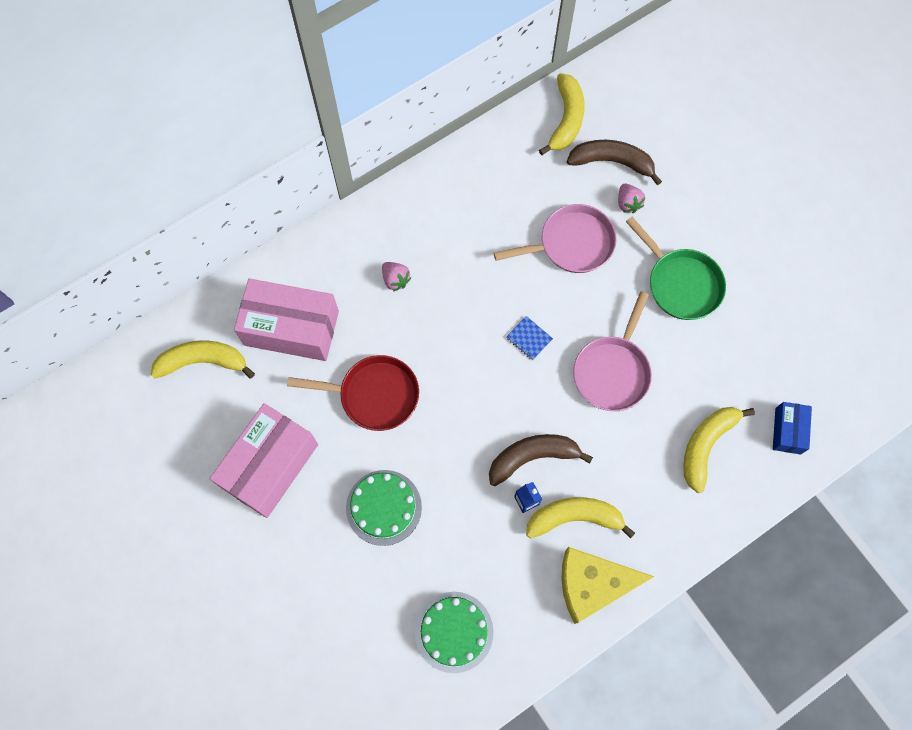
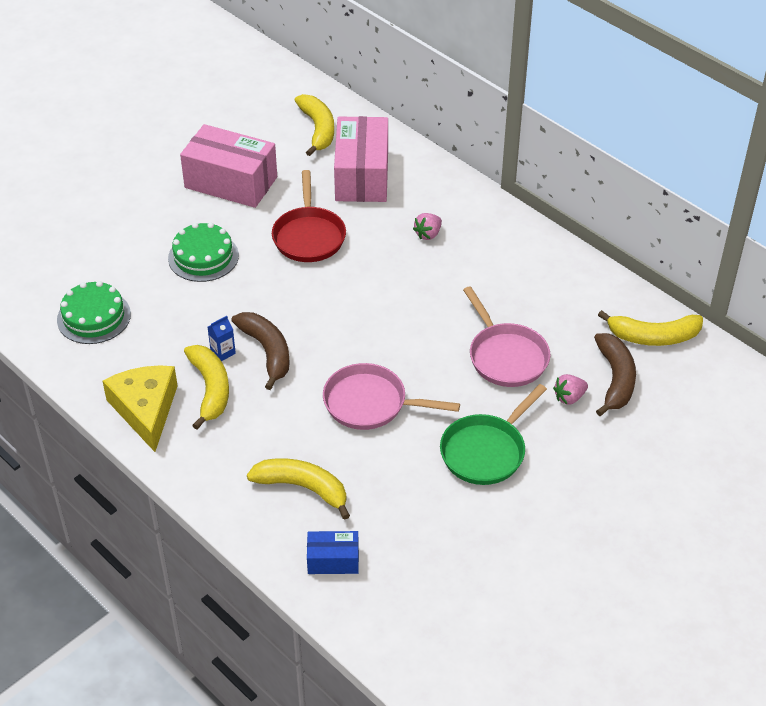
camera: 80 degrees right, 25 degrees down
blue notebook [506,316,553,360] -> none

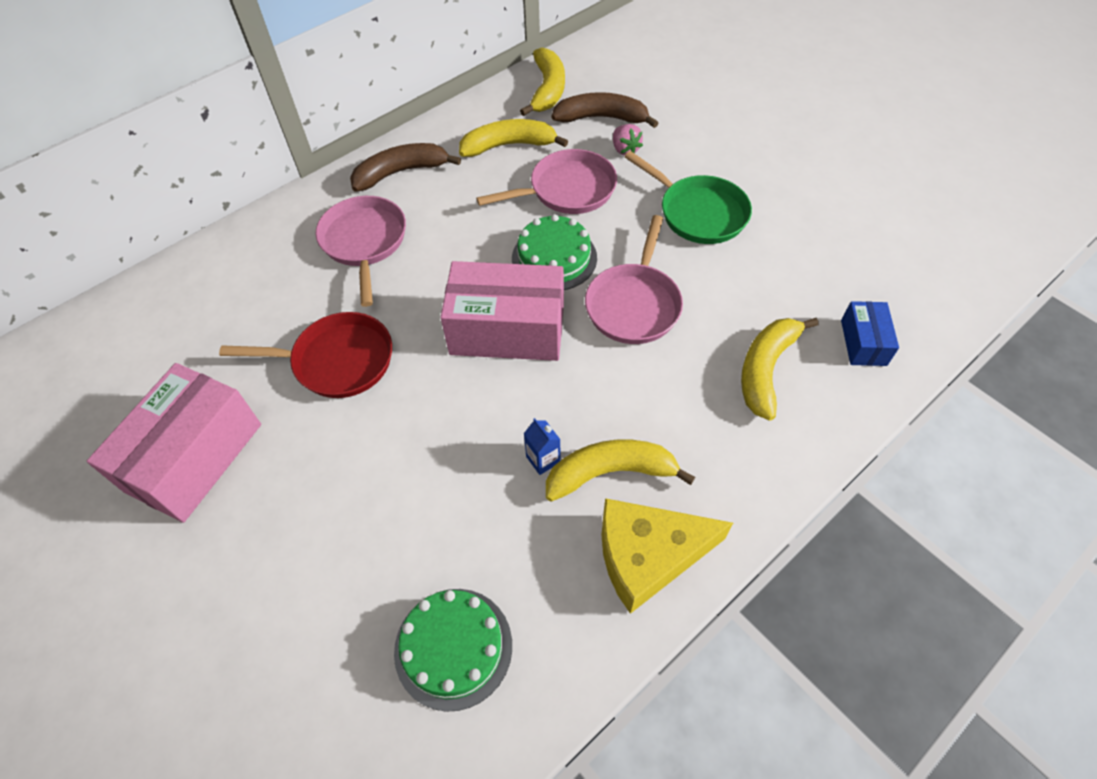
camera: 85 degrees left, 10 degrees up
green cake [168,222,239,282] -> green cake moved to [512,214,597,290]
brown banana [231,312,290,390] -> brown banana moved to [350,143,461,192]
yellow banana [295,94,334,156] -> yellow banana moved to [459,119,568,157]
pink box [334,116,388,202] -> pink box moved to [440,261,564,361]
pink strawberry [413,213,442,240] -> pink pan [316,196,406,307]

